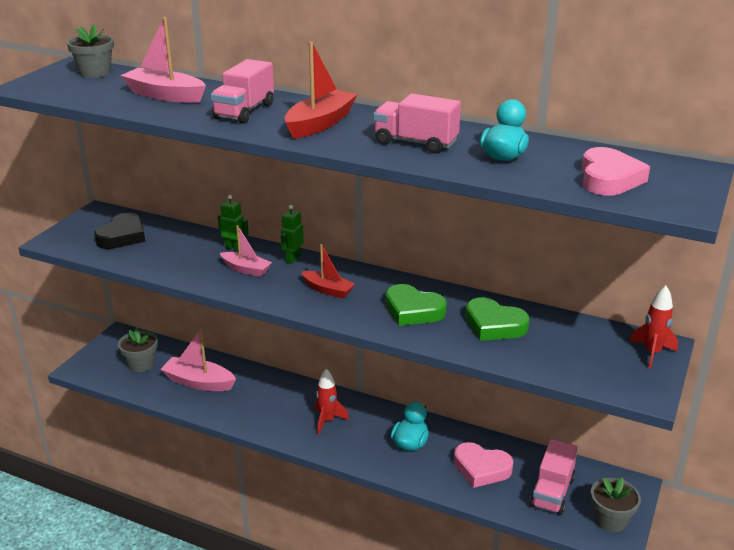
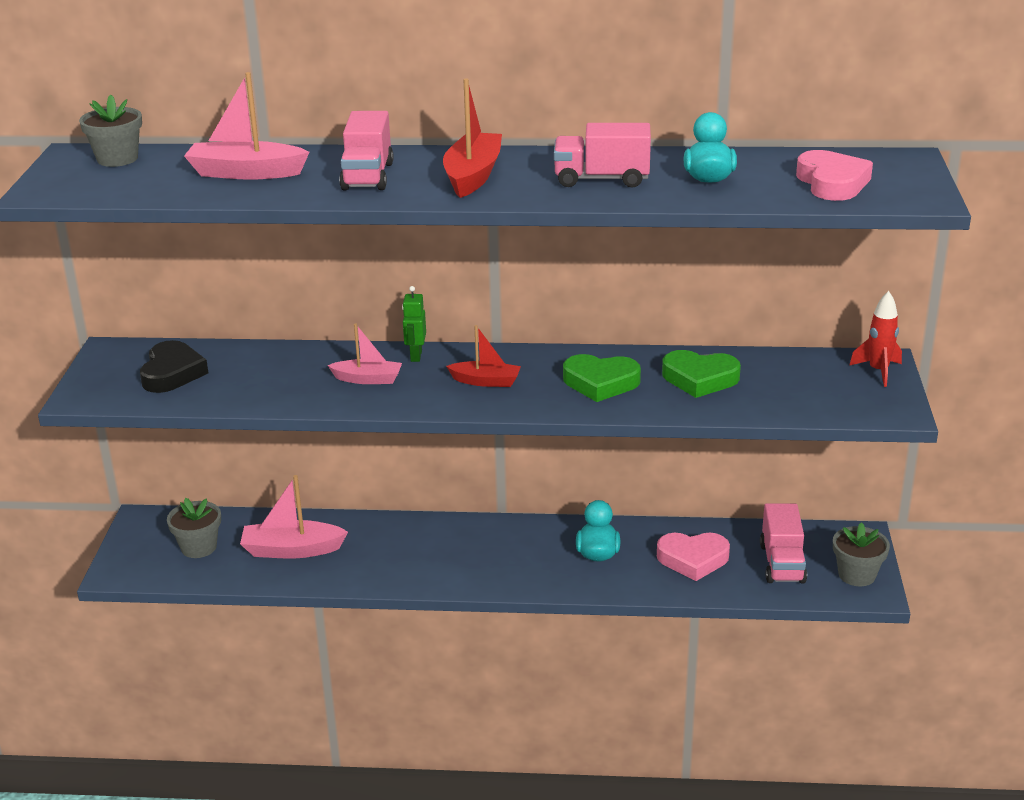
camera: 20 degrees left, 0 degrees up
green robot [218,195,249,251] -> none
red rocket [315,369,349,434] -> none

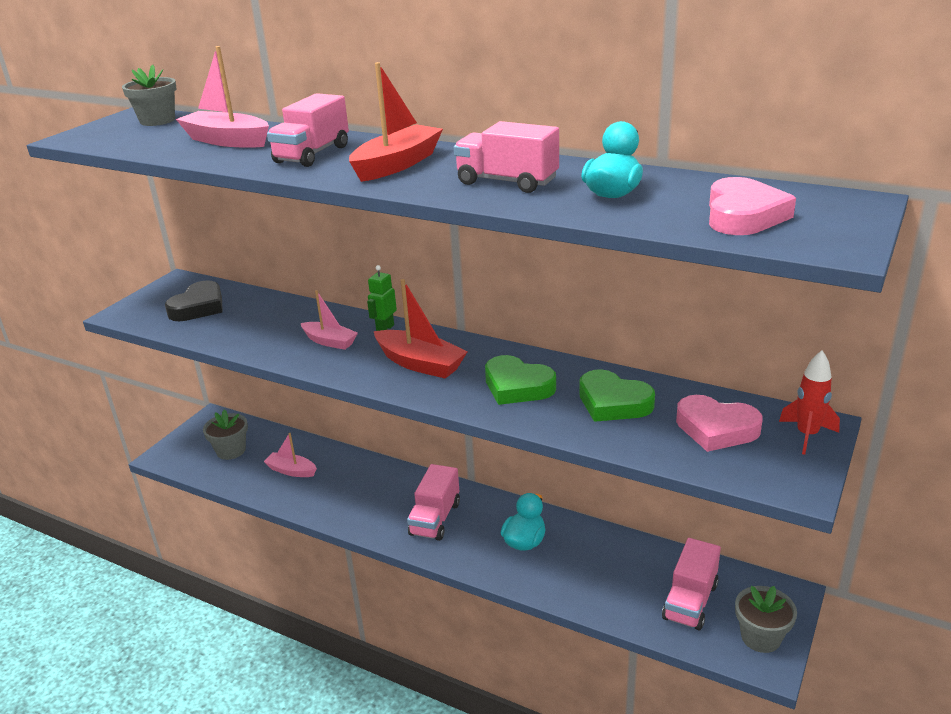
camera: 25 degrees right, 0 degrees up
pink boat [240,475,348,558] -> pink boat [264,433,317,477], size x0.65
red boat [446,325,521,387] -> red boat [374,279,468,379], size x1.55
pink heart [657,533,730,581] -> pink heart moved to [676,395,763,452]
none -> pink truck [407,464,460,541]

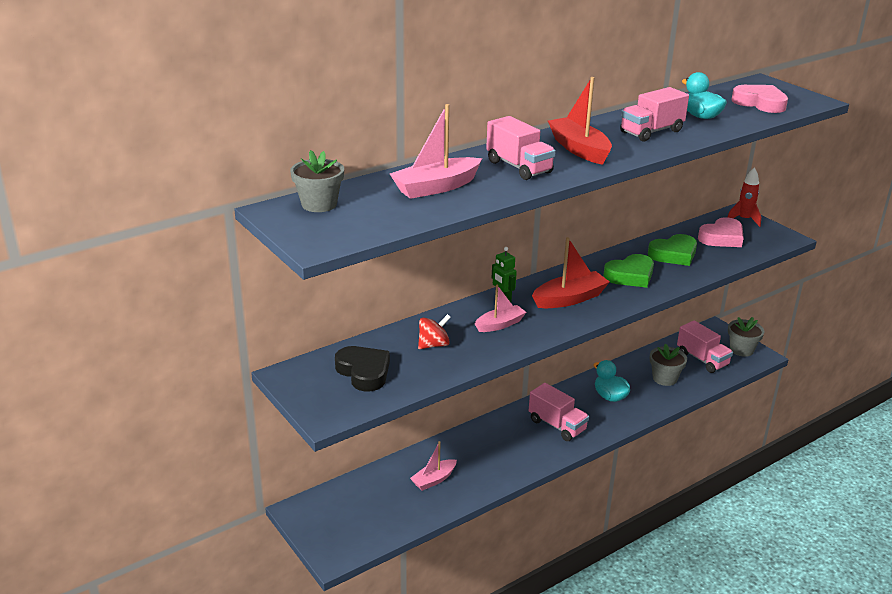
camera: 65 degrees left, 0 degrees up
grey flower pot [203,409,248,460] -> grey flower pot moved to [650,343,687,386]
none -> red spinning top [418,314,451,349]

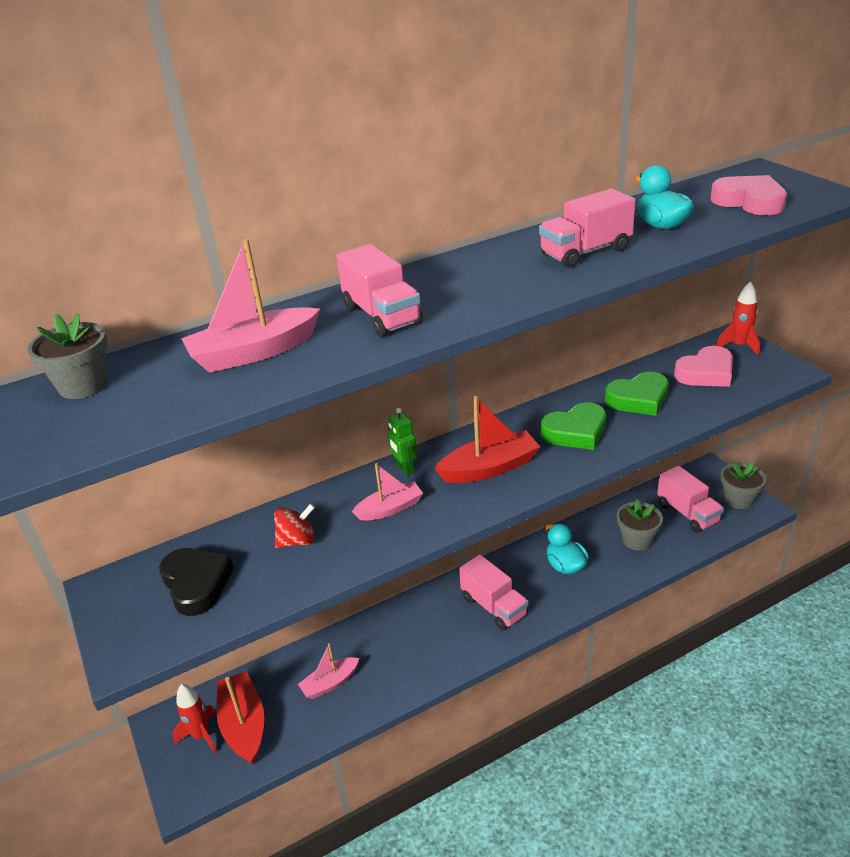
camera: 10 degrees right, 5 degrees up
red boat [548,77,612,165] -> red boat moved to [217,671,264,764]
none -> red rocket [172,684,217,754]

